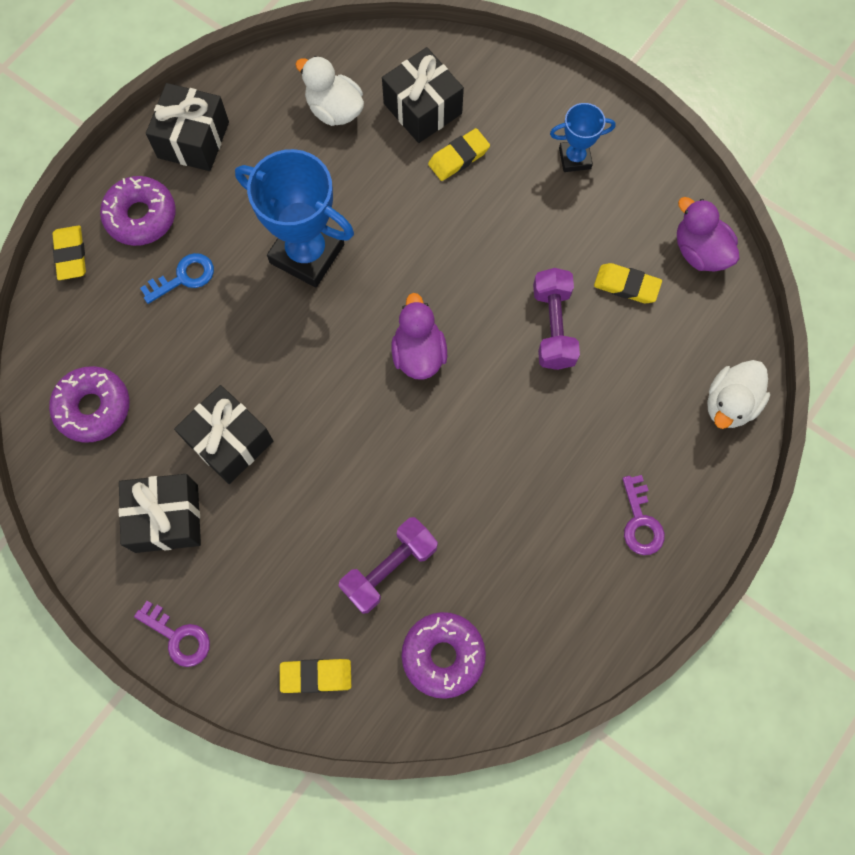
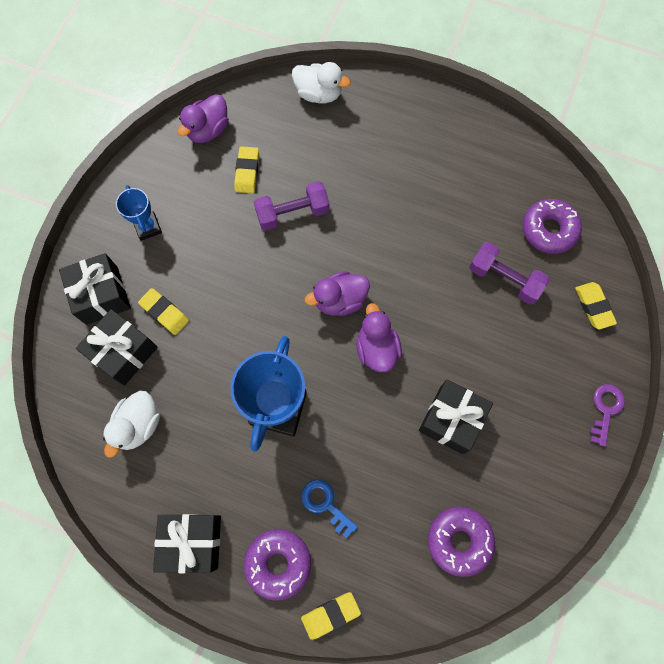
camera: 105 degrees left, 0 degrees up
black gift [119,474,201,553] -> black gift moved to [59,253,131,325]
purple key [622,475,665,555] -> none
none -> purple duck [356,303,402,372]

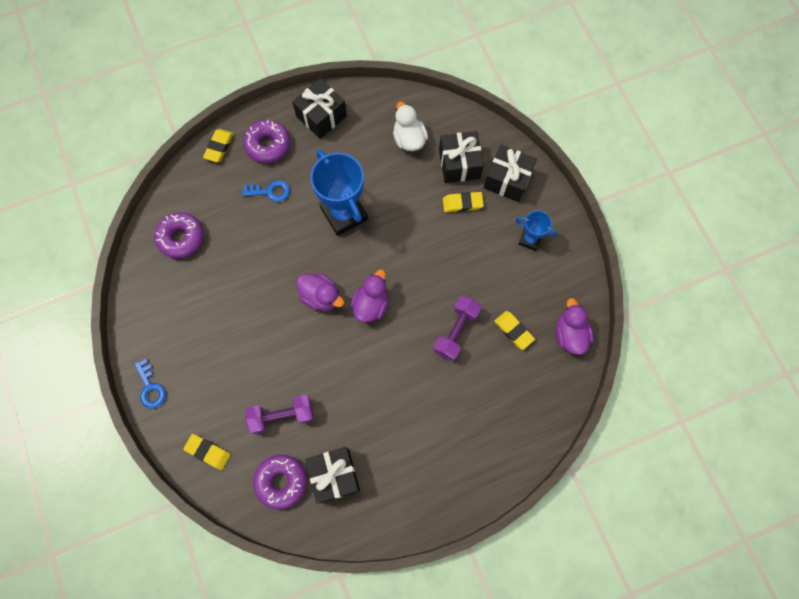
camera: 135 degrees right, 0 degrees up
white duck [292,62,350,103] -> none
black gift [419,379,493,454] -> black gift moved to [305,447,360,503]
purple key [590,384,625,447] -> blue key [135,359,166,408]

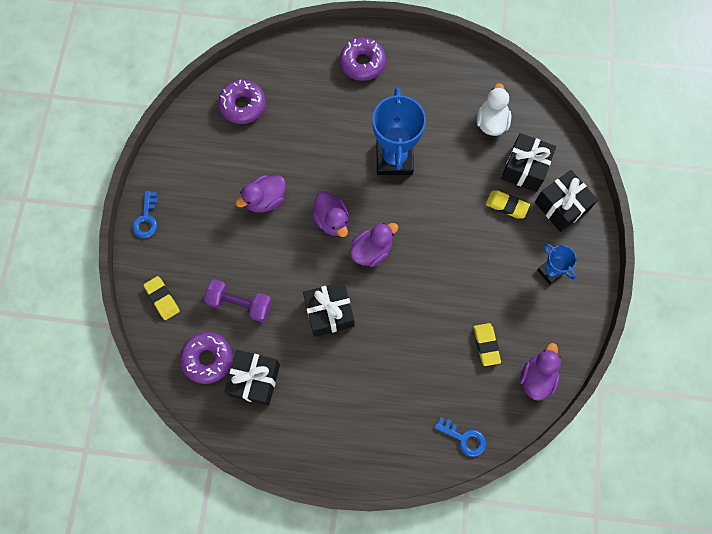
camera: 30 degrees right, 0 degrees up
yellow eraser [203,129,233,162] -> none
blue key [242,180,290,202] -> blue key moved to [434,417,486,457]
black gift [292,78,347,139] -> black gift moved to [303,282,354,337]
purple dumbbell [434,296,481,361] -> none
none -> purple duck [236,175,286,213]

